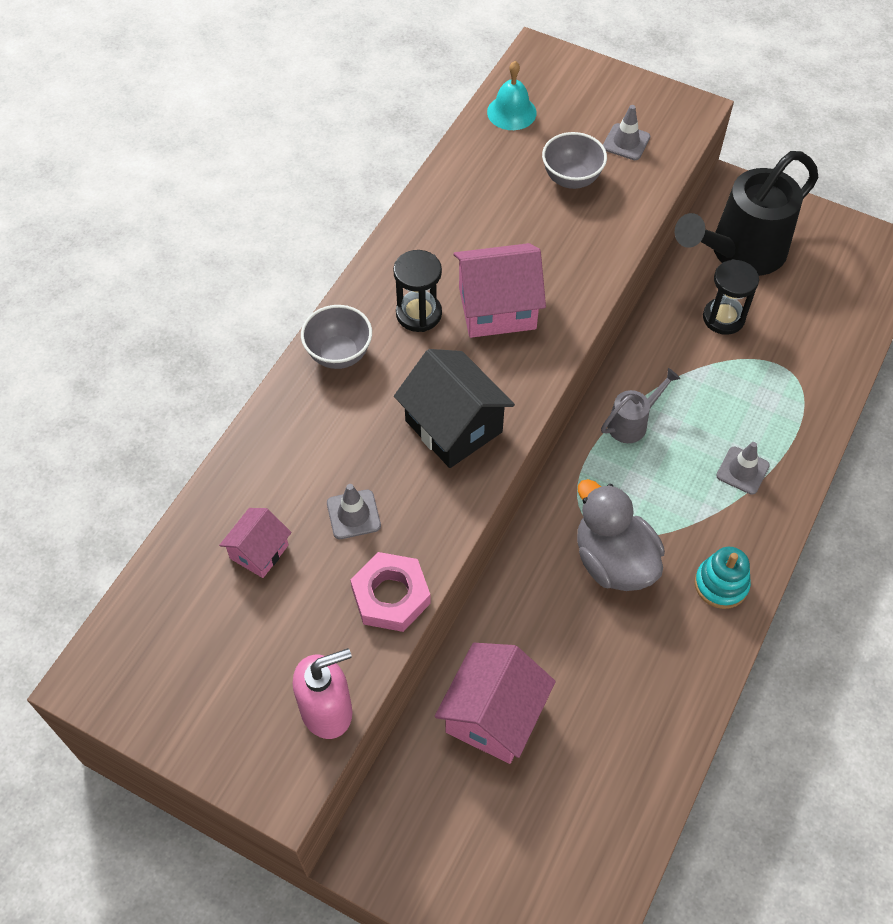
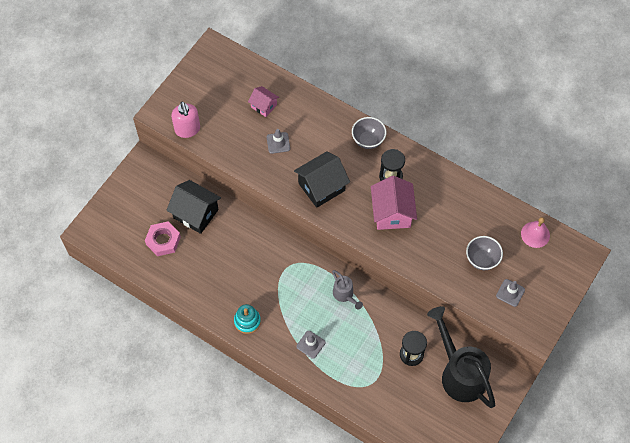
camera: 95 degrees right, 5 degrees up
pink nut [350,552,431,632] -> pink nut moved to [145,222,181,256]
pink house [435,643,556,764] -> black house [166,180,221,234]
turquoise bell [487,61,537,130] -> pink bell [521,217,550,248]
grey duck [577,479,665,591] -> none

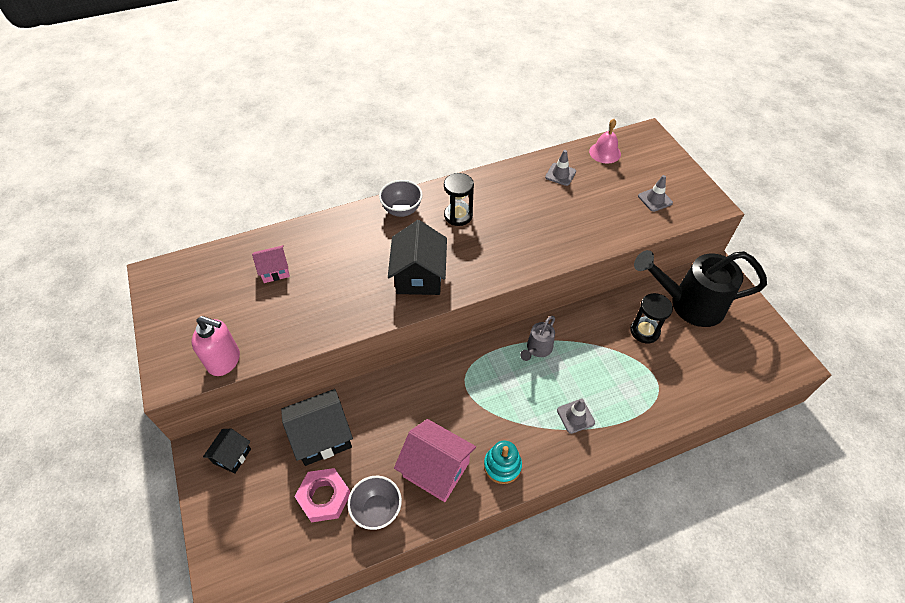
camera: 55 degrees left, 10 degrees down
grey traffic cone [267,129,290,154] -> grey traffic cone moved to [545,150,576,186]
grey watering can [332,270,363,309] -> grey watering can turned 120 degrees clockwise [520,316,555,361]
pink house [371,176,417,230] -> pink house moved to [394,419,476,502]
grey bowl [466,236,503,270] -> grey bowl moved to [347,476,402,530]
none -> black house [203,429,251,474]

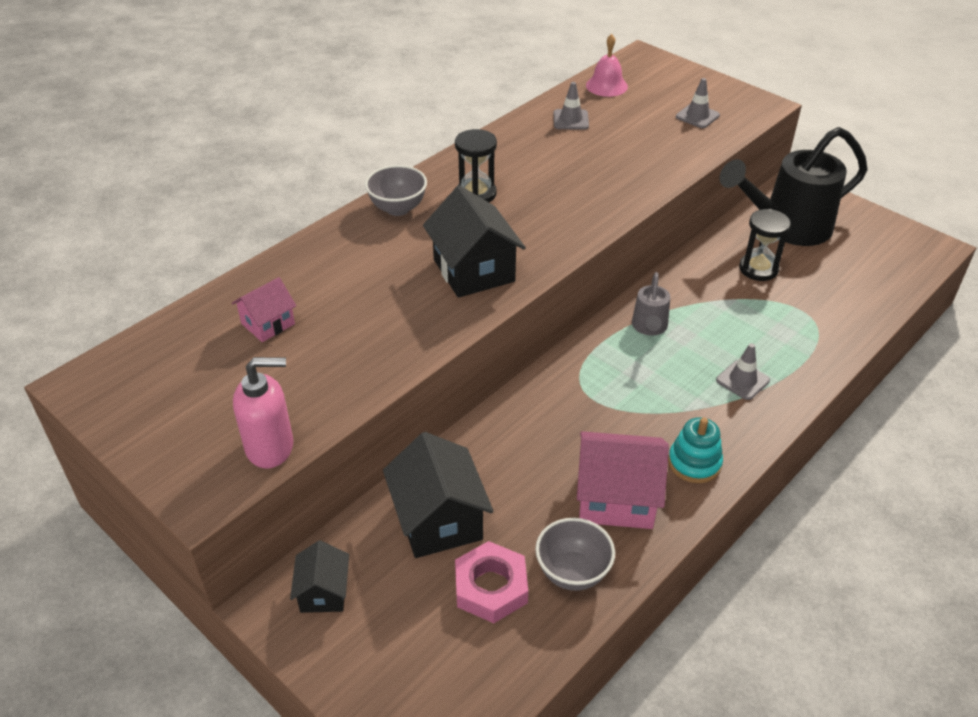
camera: 25 degrees left, 10 degrees down
black house [281,389,353,466] -> black house turned 60 degrees counterclockwise [383,432,494,558]

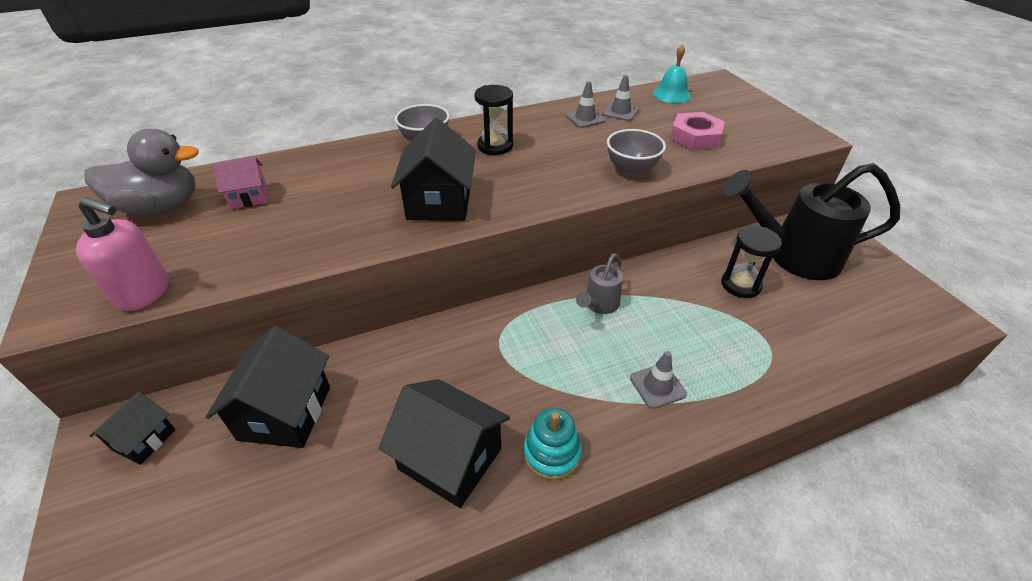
camera: 25 degrees right, 0 degrees up
pink nut [455,541,528,623] -> pink nut moved to [670,112,725,150]
grey bowl [535,518,615,591] -> grey bowl moved to [607,129,666,176]
pink house [577,431,669,529] -> black house [378,379,510,508]
pink bell [586,34,628,97] -> turquoise bell [653,44,691,103]
grey traffic cone [676,78,720,128] -> grey traffic cone moved to [566,81,605,128]
none -> grey duck [84,129,199,215]

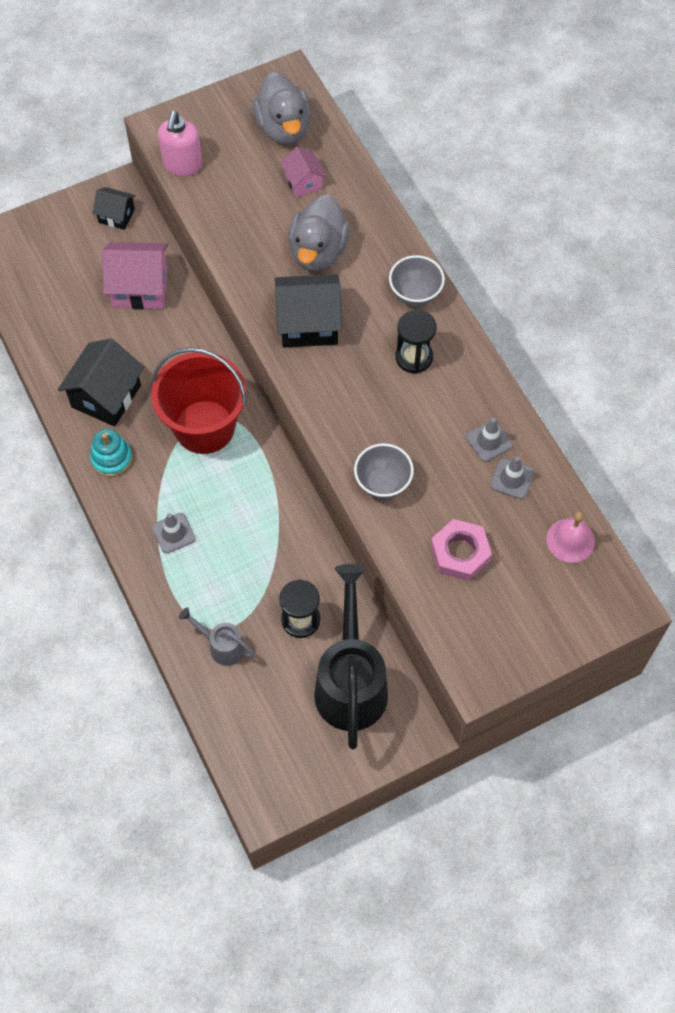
camera: 85 degrees right, 20 degrees up
black house [206,326,330,448] -> pink house [102,242,168,310]
grey watering can [576,253,623,314] -> grey watering can moved to [179,607,255,666]
turquoise bell [653,44,691,103] -> pink bell [546,512,595,562]
none -> red bucket [151,348,246,454]
none -> grey duck [288,194,350,271]

